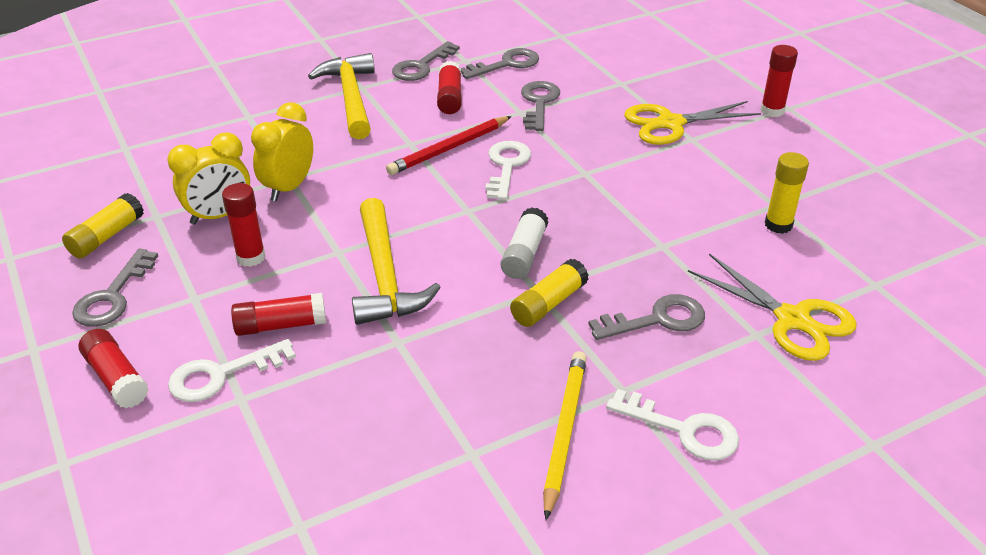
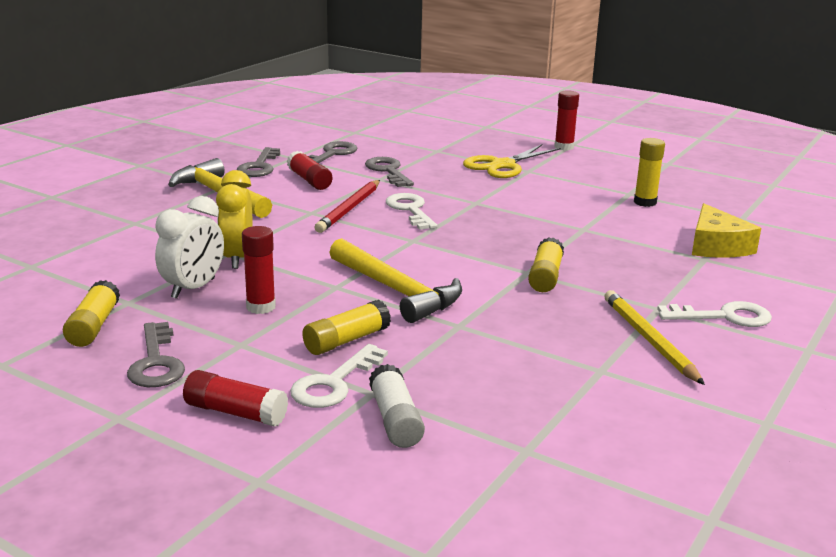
camera: 30 degrees left, 15 degrees down
yellow clock [167,133,250,225] -> white clock [155,196,224,299]
red glue stick [231,293,326,336] -> yellow glue stick [302,300,391,355]
white glue stick [501,207,549,279] -> white glue stick moved to [369,364,425,448]
grey key [589,294,705,340] -> none
yellow scissors [688,253,857,361] -> yellow cheese [692,203,761,258]

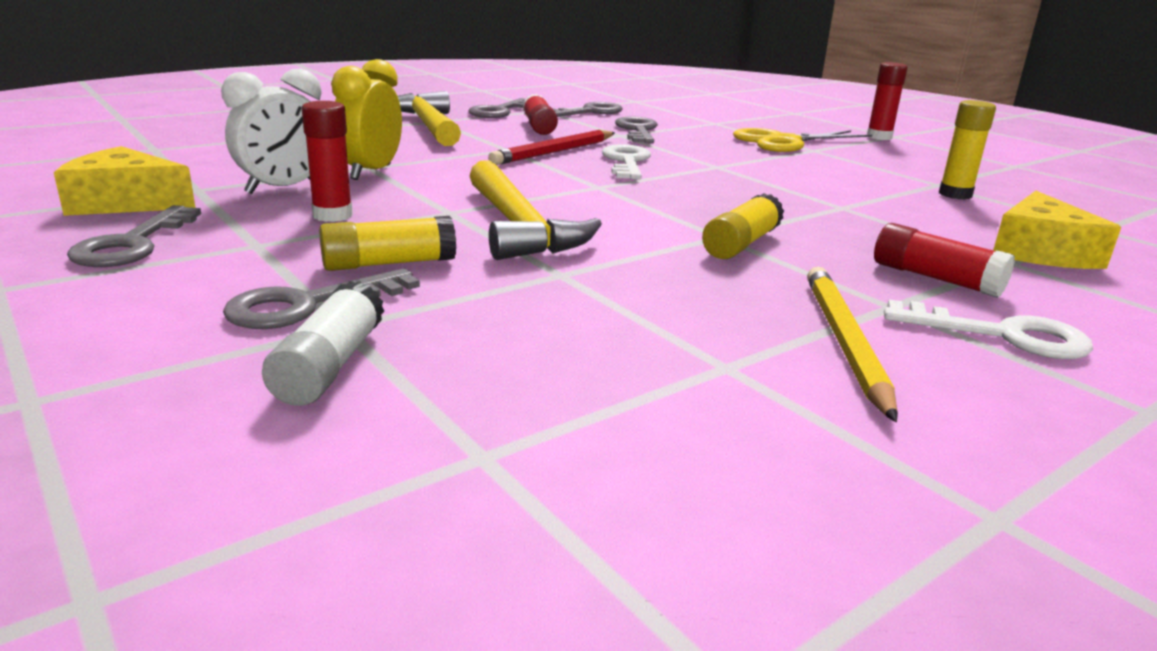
camera: 20 degrees right, 0 degrees up
yellow glue stick [63,280,120,347] -> yellow cheese [54,146,195,216]
red glue stick [183,370,288,427] -> red glue stick moved to [874,223,1015,298]
white key [290,344,388,408] -> grey key [223,268,420,329]

